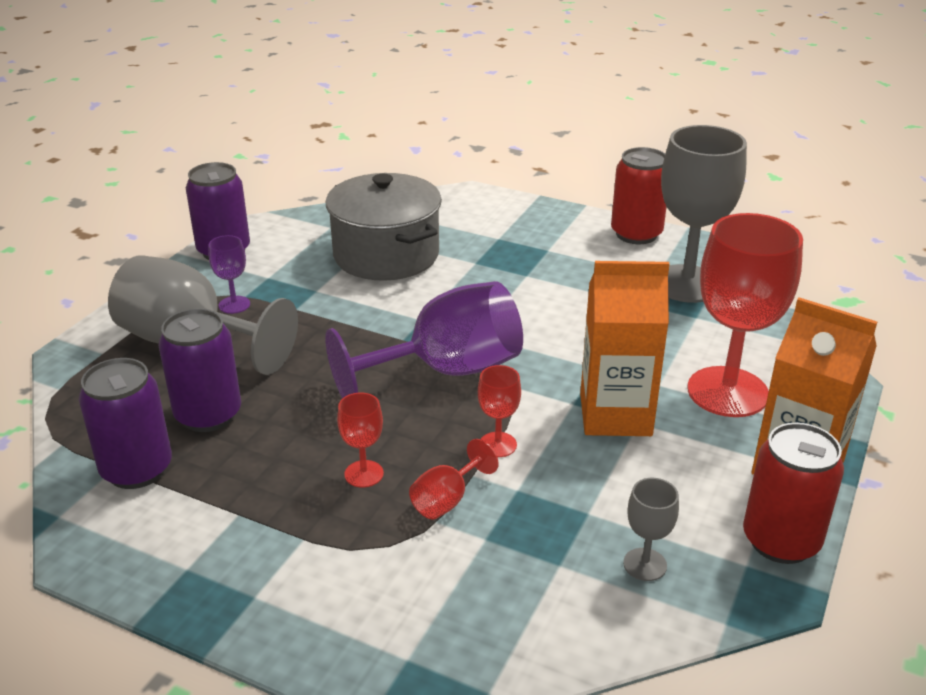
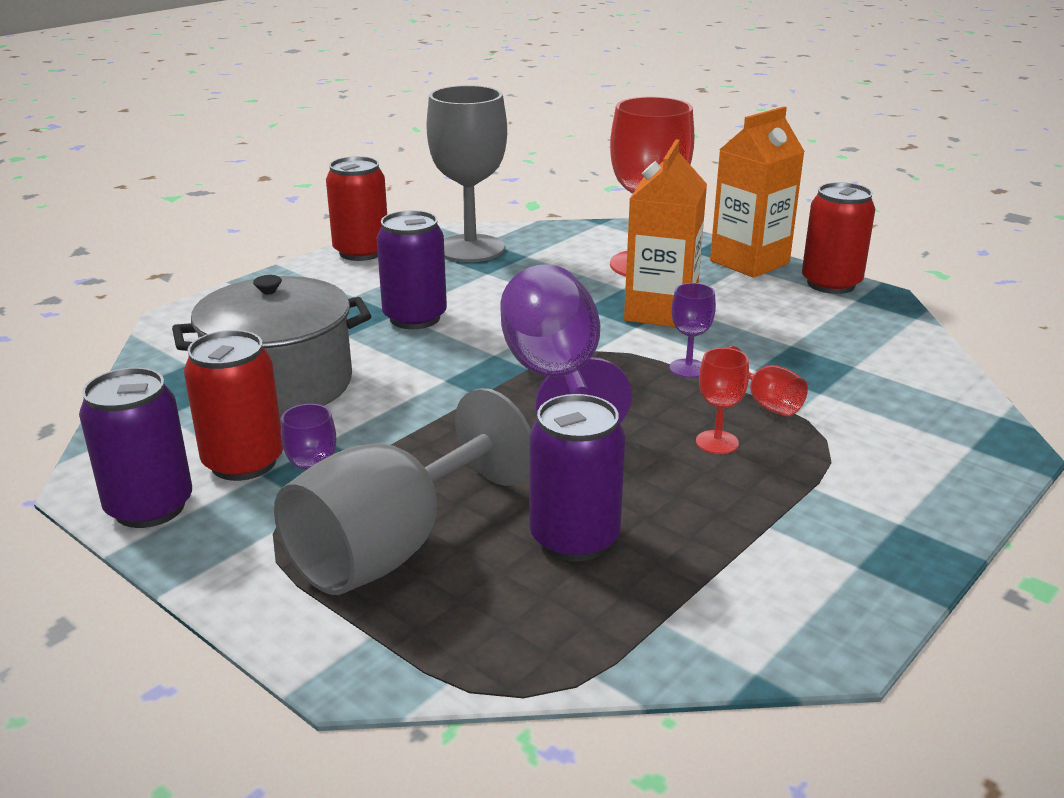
camera: 75 degrees left, 5 degrees down
purple can [79,358,172,489] -> purple can moved to [376,210,447,329]
red goblet [478,365,521,457] -> purple goblet [669,283,716,378]
grey goblet [623,478,679,581] -> none
none -> red can [184,330,283,481]

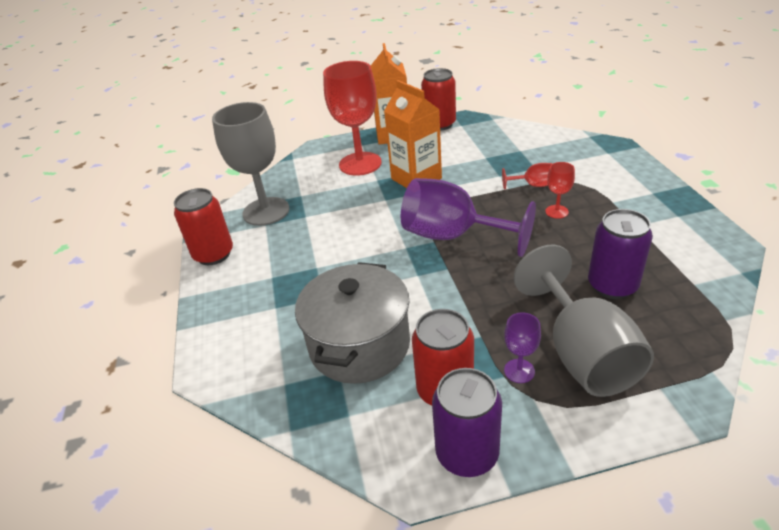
camera: 50 degrees left, 10 degrees up
purple can [376,210,447,329] -> none
purple goblet [669,283,716,378] -> none

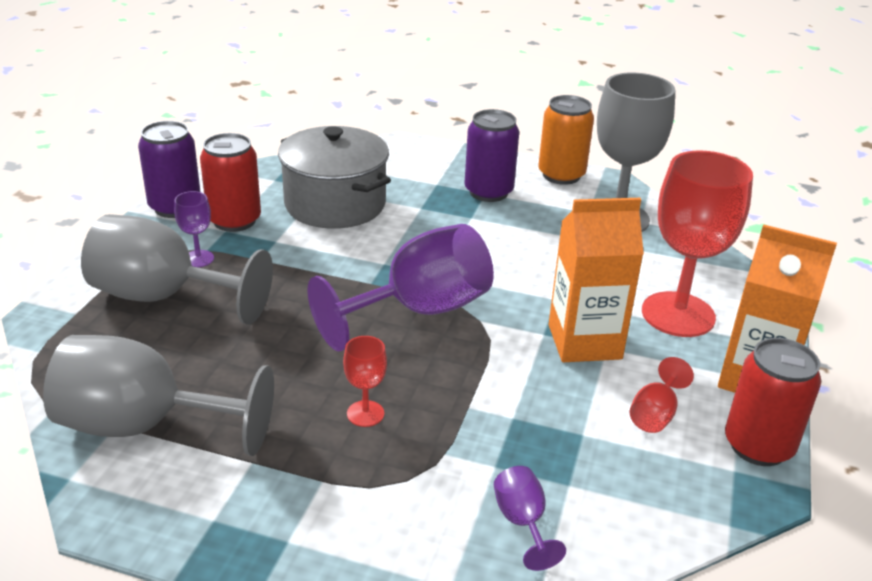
camera: 115 degrees right, 5 degrees down
red can [174,188,233,265] -> orange can [538,95,594,185]
red goblet [502,163,552,190] -> red goblet moved to [630,357,694,433]
purple can [588,209,653,299] -> purple can moved to [464,109,519,202]
none -> grey goblet [43,335,274,456]
none -> purple goblet [494,466,566,571]

